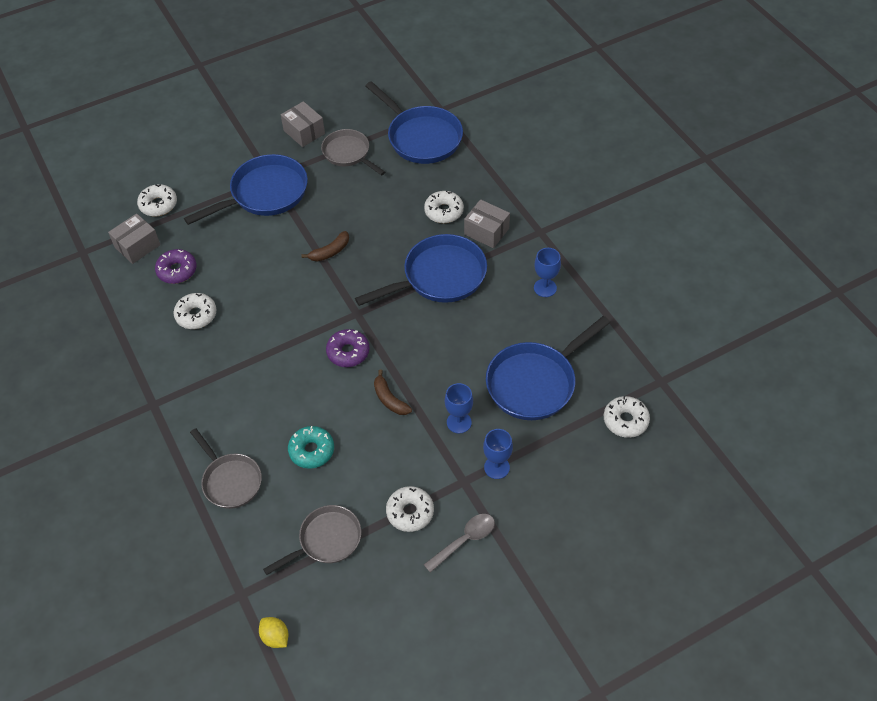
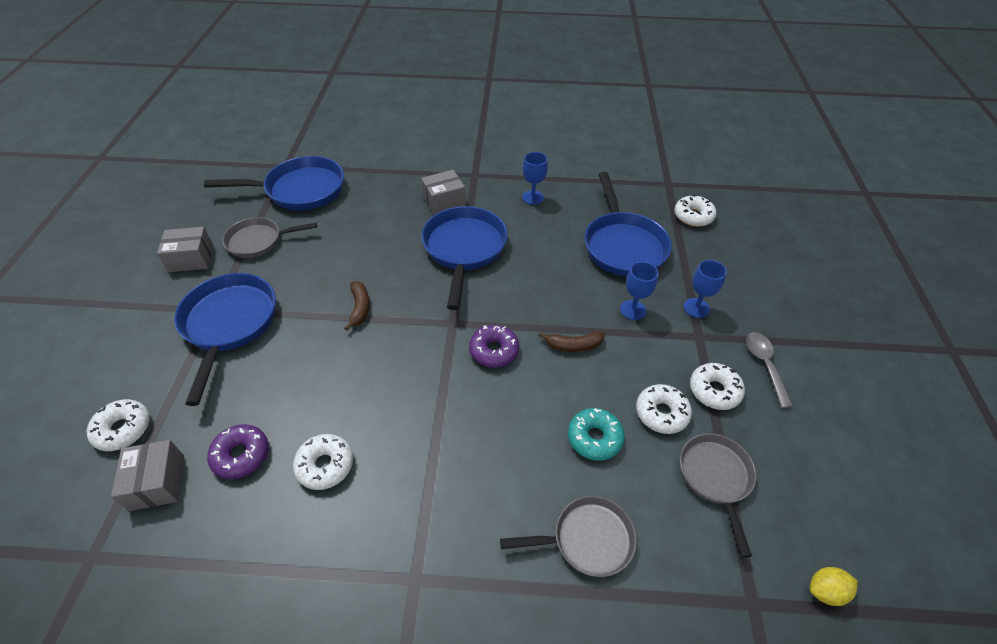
camera: 60 degrees left, 5 degrees down
white donut [424,191,464,223] -> white donut moved to [636,384,692,434]

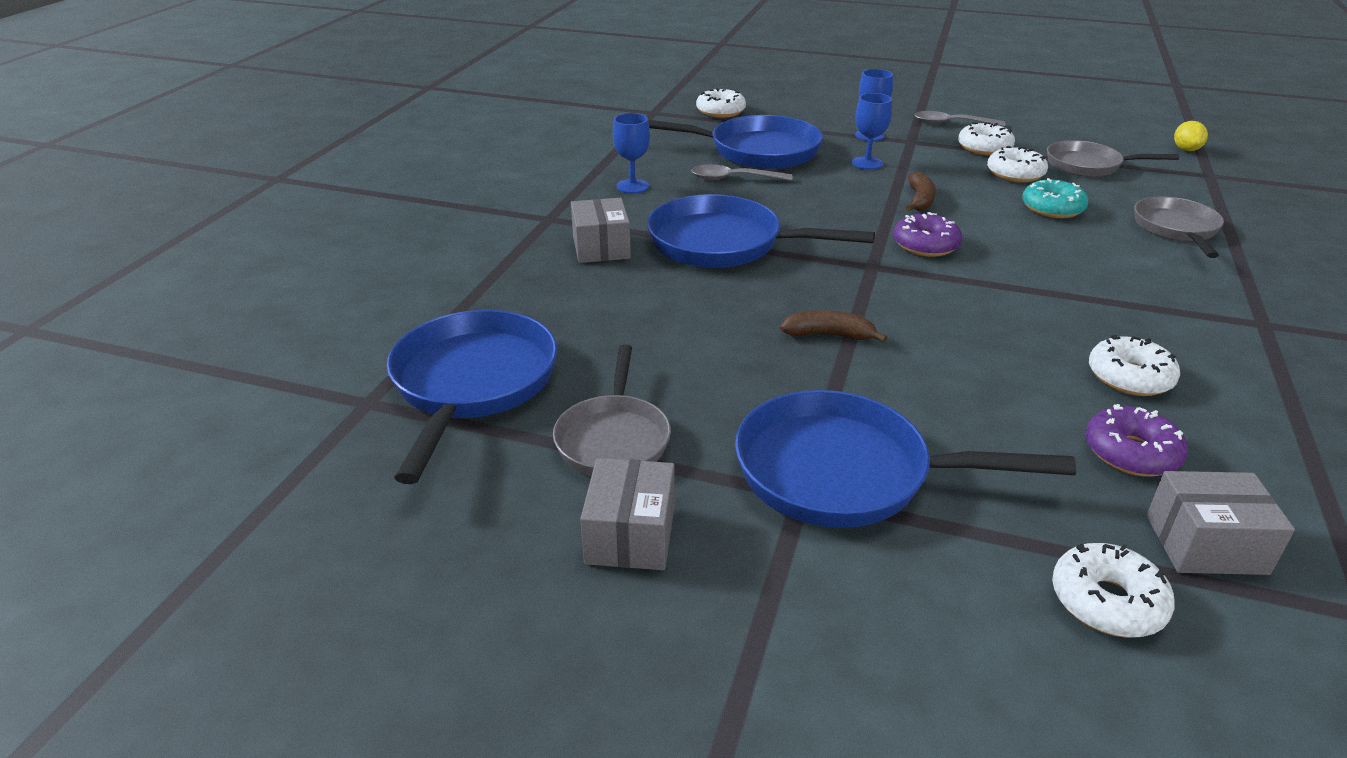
camera: 75 degrees left, 15 degrees down
none -> grey spoon [691,164,792,181]

